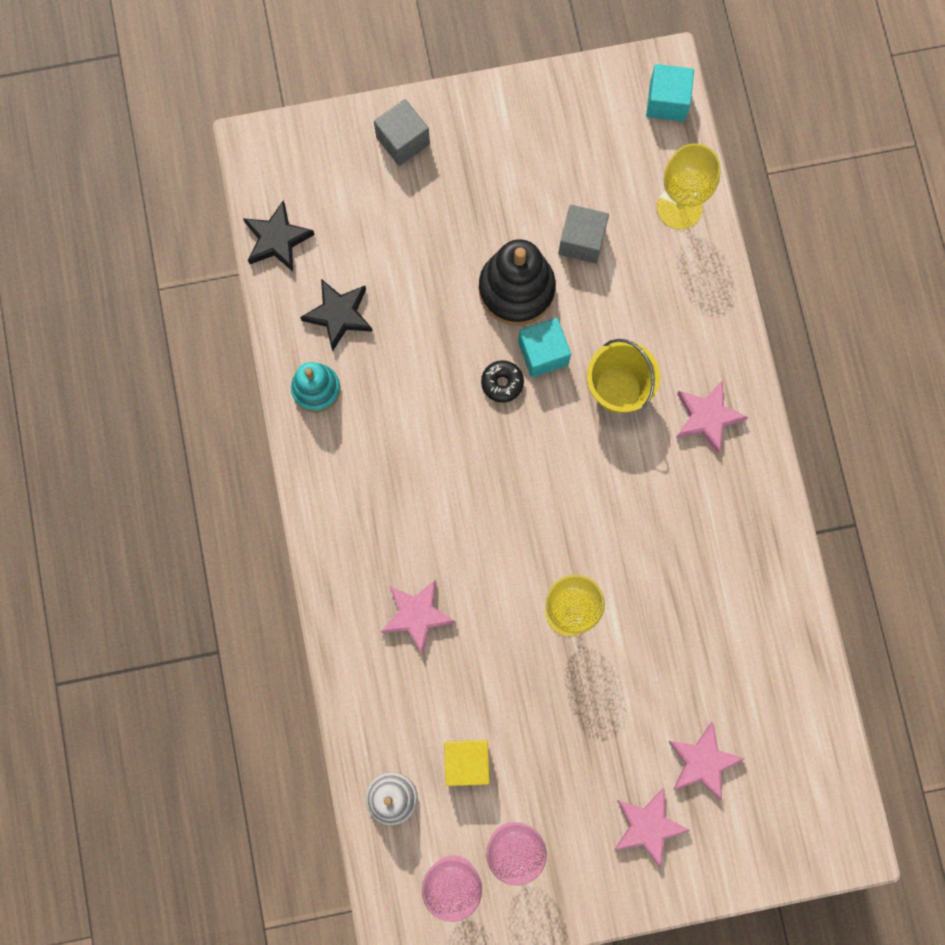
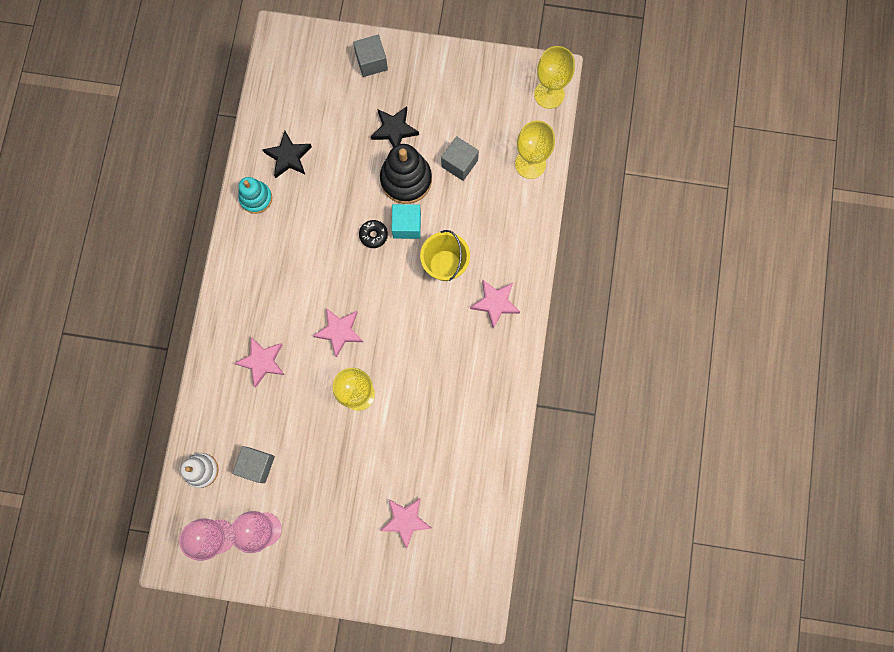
camera: 20 degrees right, 0 degrees up
black star [243,200,315,271] -> black star moved to [371,106,419,147]
yellow cube [444,740,489,786] -> grey cube [232,446,275,483]
pink star [615,788,690,868] -> pink star moved to [313,308,363,358]
turquoise cube [646,64,694,122] -> yellow goblet [534,46,575,109]

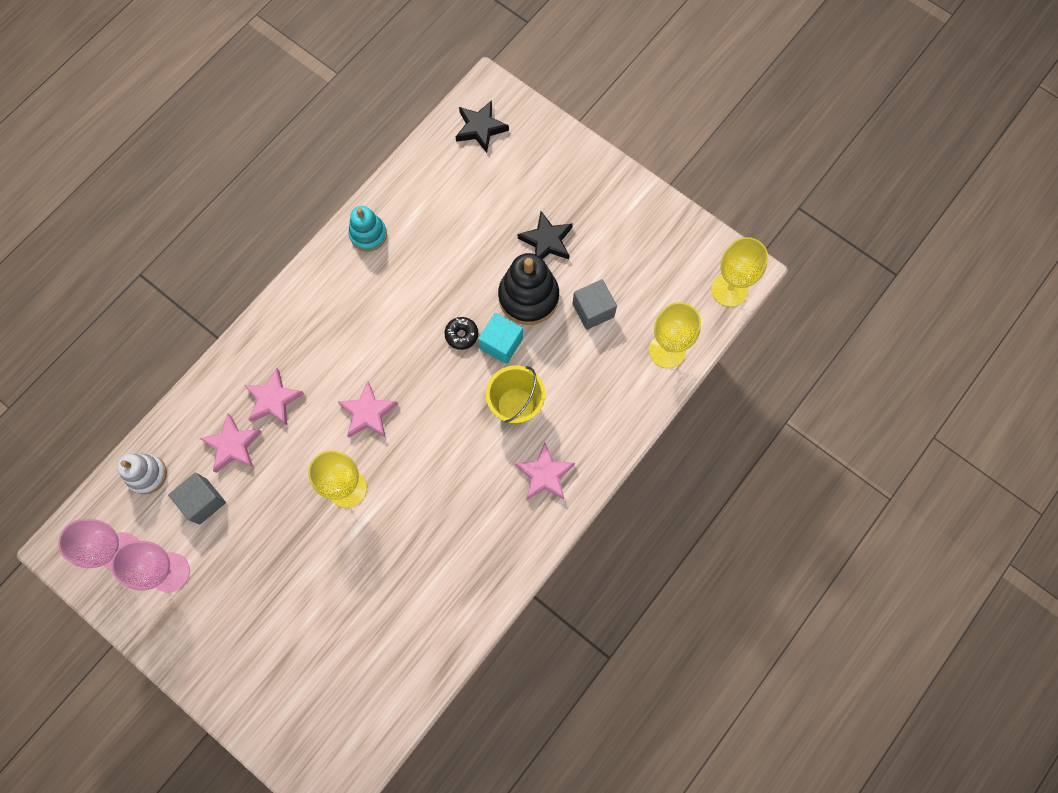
camera: 30 degrees right, 5 degrees down
black star [262,131,312,178] -> black star moved to [455,100,509,153]
grey cube [353,35,388,77] -> none
pink star [380,498,432,549] -> pink star moved to [199,413,262,473]

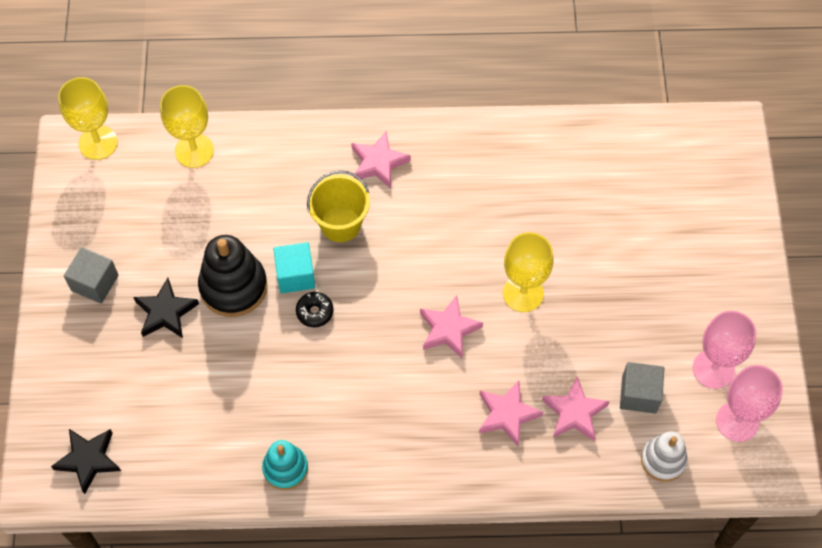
camera: 130 degrees left, 10 degrees down
grey cube [573,279,617,330] -> grey cube moved to [64,247,119,304]

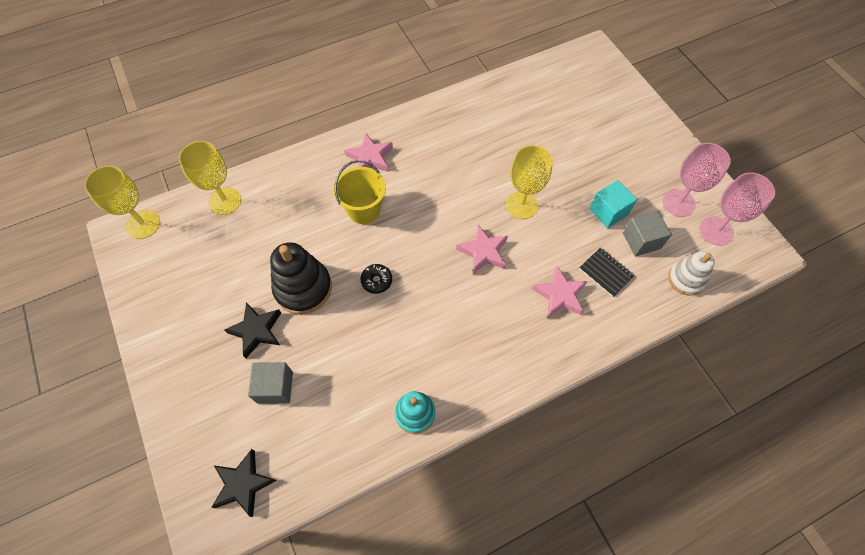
camera: 25 degrees left, 0 degrees up
grey cube [64,247,119,304] -> grey cube moved to [248,362,293,404]
turquoise cube [273,242,315,293] -> turquoise cube moved to [589,180,637,228]
pink star [542,377,610,441] -> black notebook [579,248,635,297]

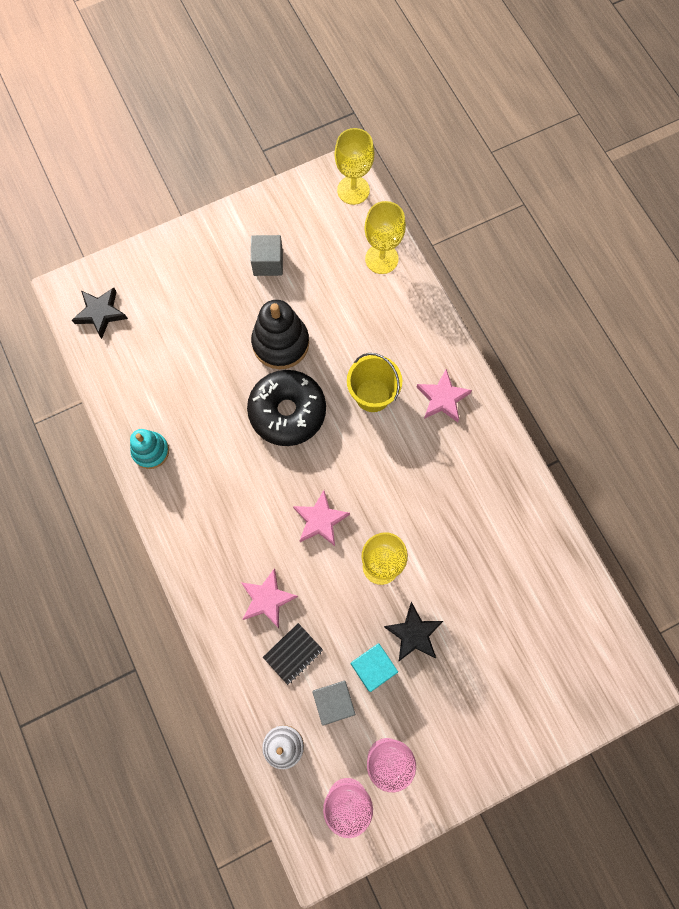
camera: 90 degrees right, 10 degrees up
black star [224,302,281,358] -> black star moved to [384,602,443,661]
grey cube [248,362,293,404] -> grey cube moved to [251,235,283,276]
black donut [360,264,392,294] -> black donut [247,370,326,446], size x2.41

